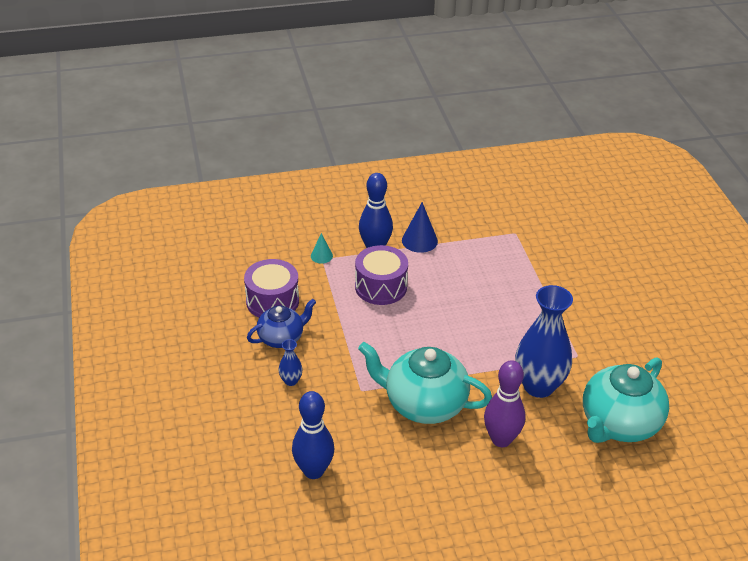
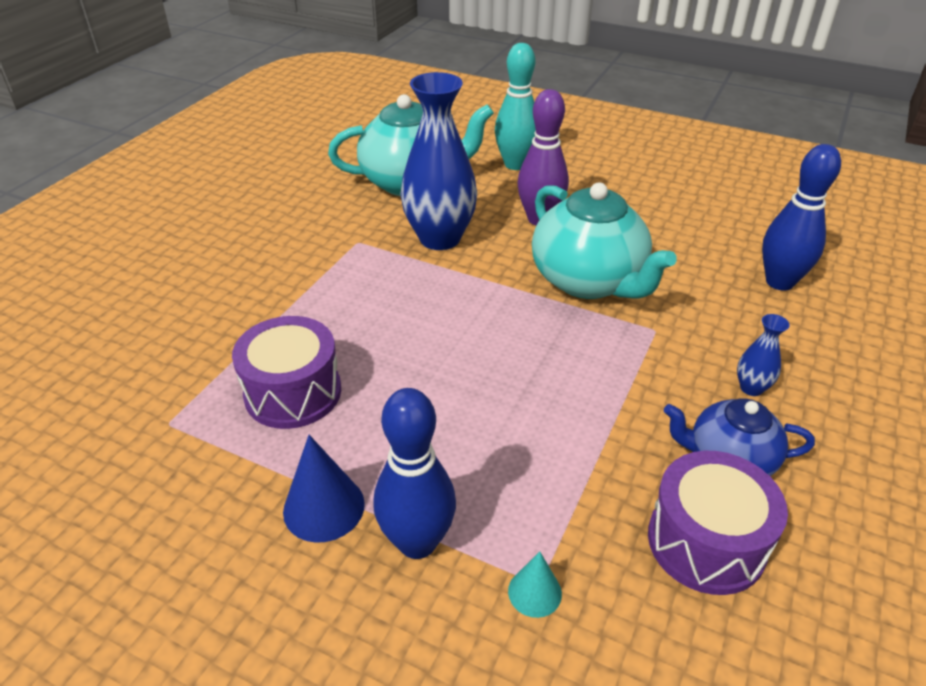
camera: 140 degrees left, 0 degrees up
purple drum [355,245,408,305] -> purple drum moved to [232,316,341,429]
none -> turquoise bowling pin [495,43,536,170]

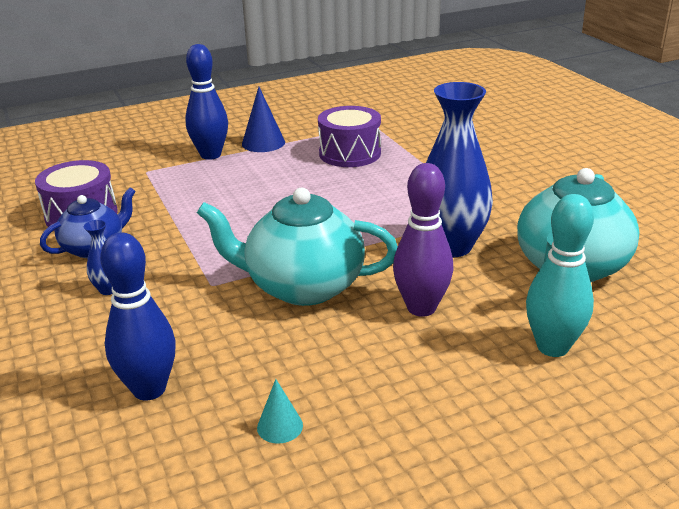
camera: 130 degrees right, 10 degrees down
turquoise cone [508,552,562,618] -> turquoise cone moved to [257,379,303,444]

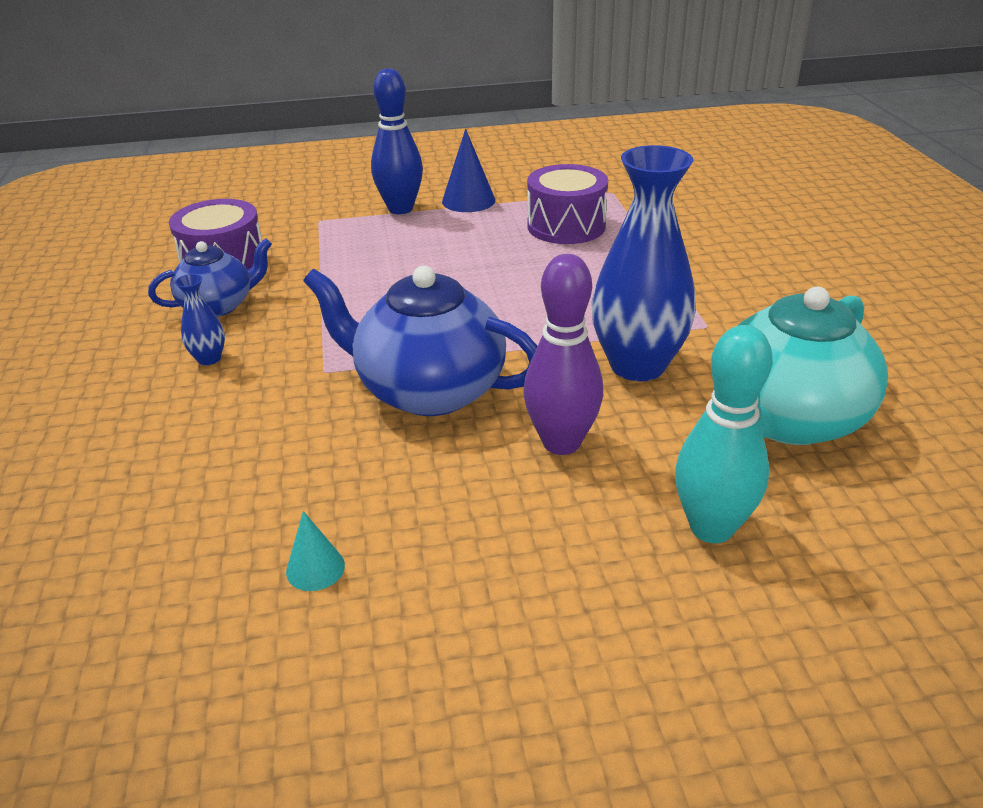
camera: 15 degrees right, 5 degrees up
blue bowling pin [100,232,176,401] -> none
turquoise teapot [197,188,398,306] -> blue teapot [303,266,537,416]

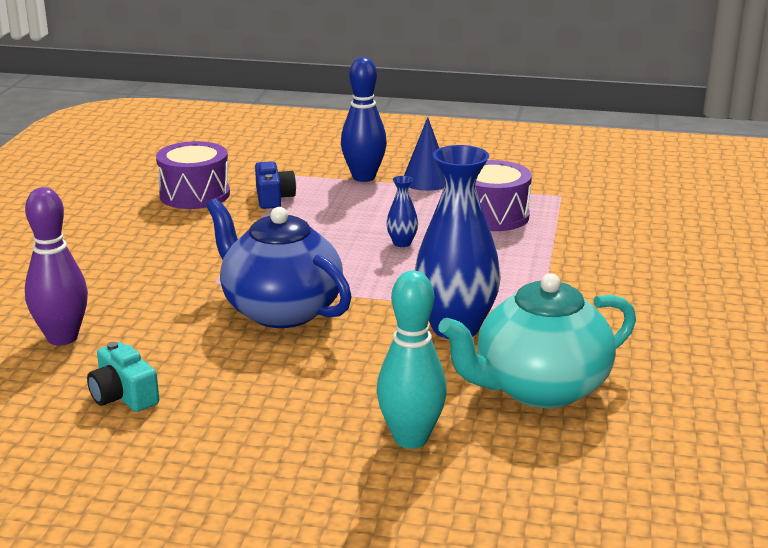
camera: 20 degrees right, 10 degrees down
blue teapot [148,238,272,317] -> none
blue vase [175,274,225,365] -> blue vase moved to [386,176,418,247]
turquoise cone [286,511,345,591] -> turquoise camera [87,342,159,412]
purple bowling pin [523,254,603,455] -> purple bowling pin moved to [25,187,88,346]
none -> blue camera [255,161,296,209]

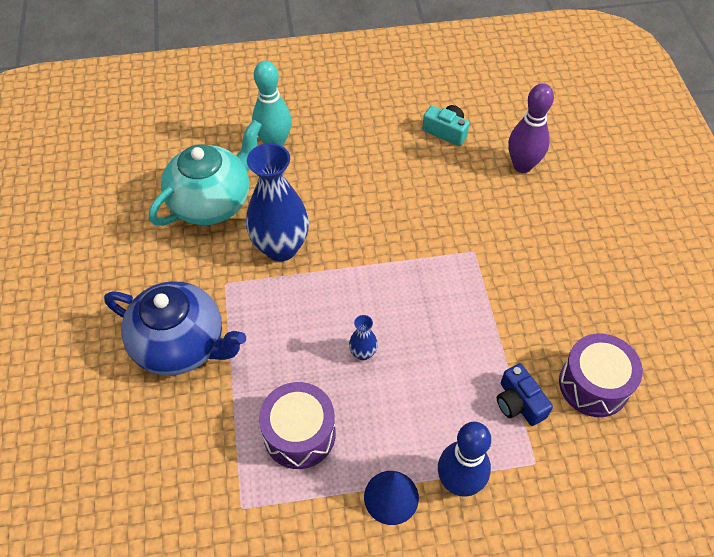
camera: 160 degrees right, 30 degrees up
blue teapot [206,198,352,328] -> blue teapot moved to [104,281,246,376]

